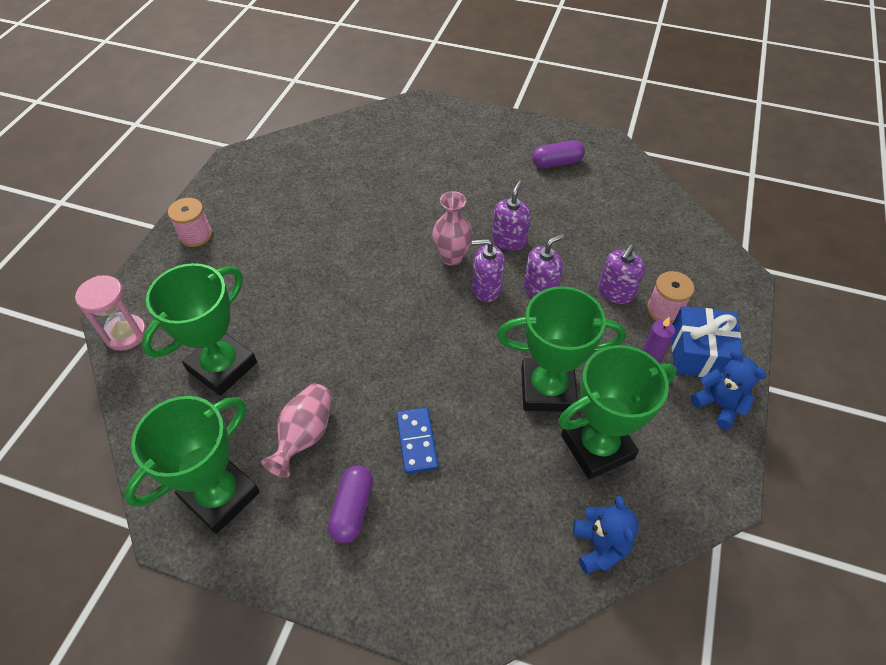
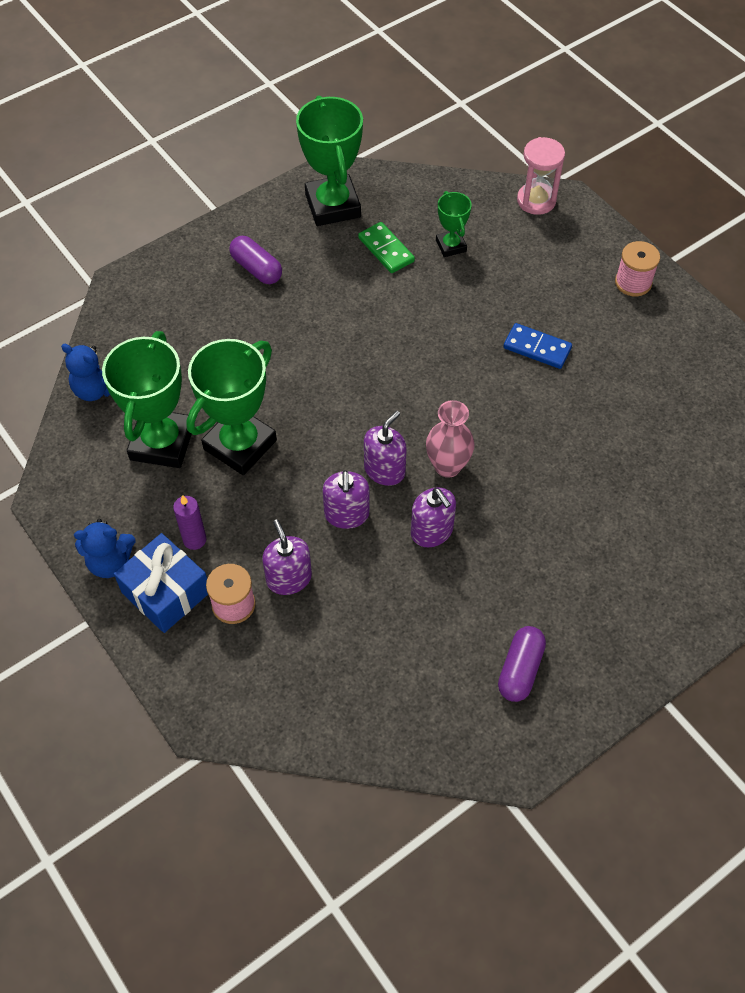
camera: 125 degrees right, 5 degrees up
green trophy [141,263,257,396] -> green trophy [436,191,472,257], size x0.51
pink vase [261,384,332,478] -> none
blue domino [396,407,438,474] -> blue domino moved to [503,323,572,369]
none -> green domino [358,222,415,273]

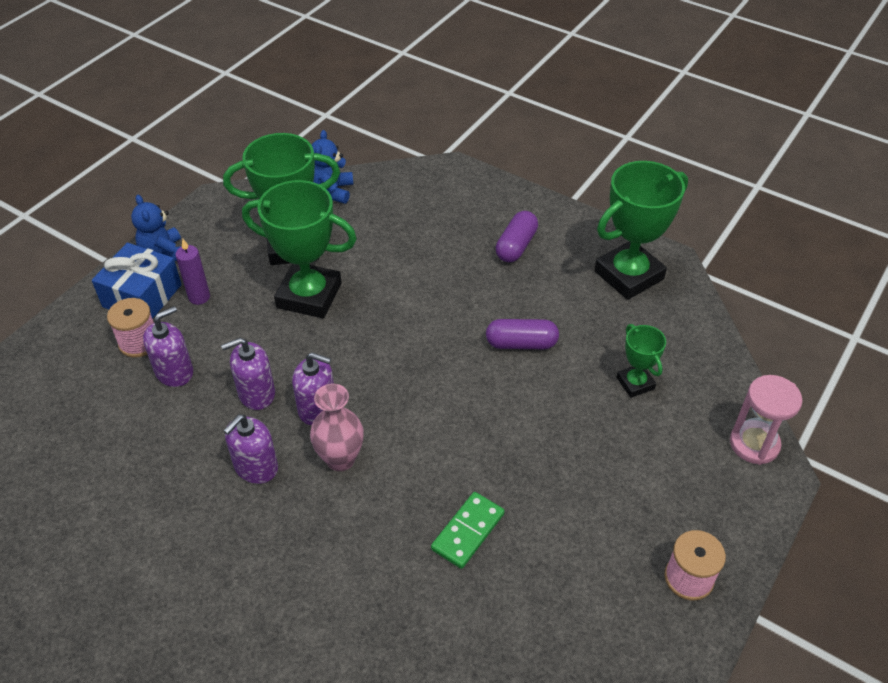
camera: 70 degrees right, 10 degrees down
green domino [358,222,415,273] -> green domino moved to [431,492,505,569]
green trophy [436,191,472,257] -> green trophy turned 75 degrees counterclockwise [616,324,666,398]
purple capsule [498,626,546,702] -> purple capsule moved to [486,319,559,349]
blue domino [503,323,572,369] -> none

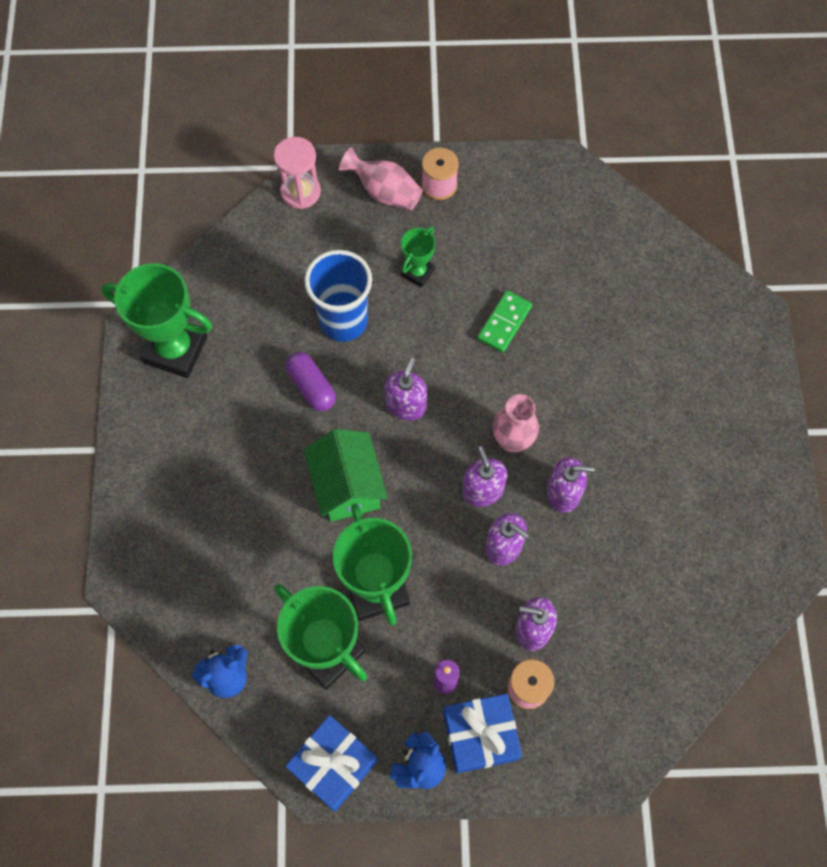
camera: 125 degrees left, 20 degrees up
green domino [431,492,505,569] -> green domino turned 60 degrees counterclockwise [477,291,532,353]
purple capsule [496,211,538,262] -> none
green trophy [616,324,666,398] -> green trophy moved to [401,227,435,287]
none -> blue gift [285,715,378,811]
none -> green house [304,429,388,522]
none -> blue cup [305,250,372,342]
none -> pink vase [339,147,423,210]
none -> purple soap dispenser [385,358,427,421]

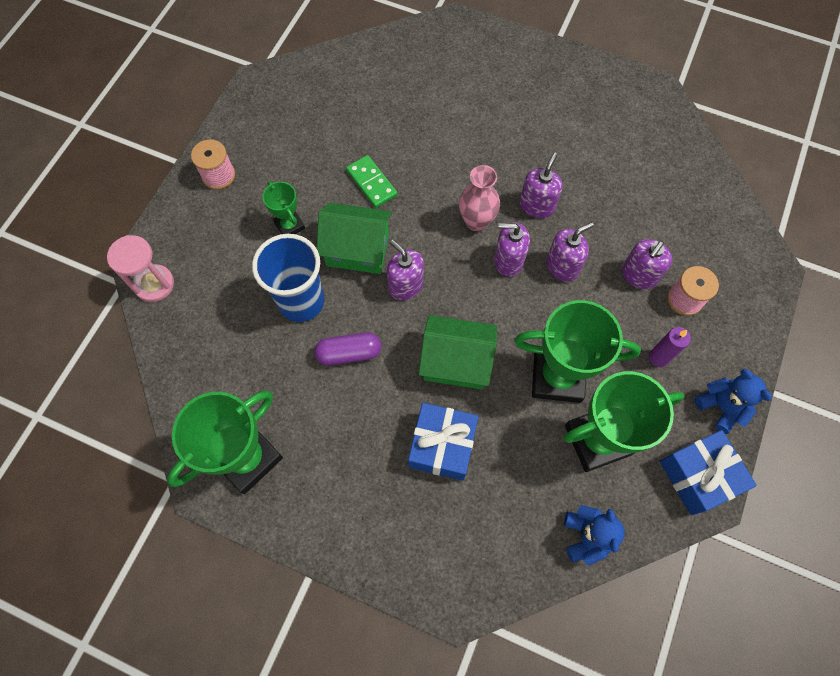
camera: 65 degrees left, 0 degrees up
pink vase [339,147,423,210] -> none
blue gift [443,693,522,774] -> blue gift moved to [408,403,478,481]
none -> green house [317,203,392,274]

